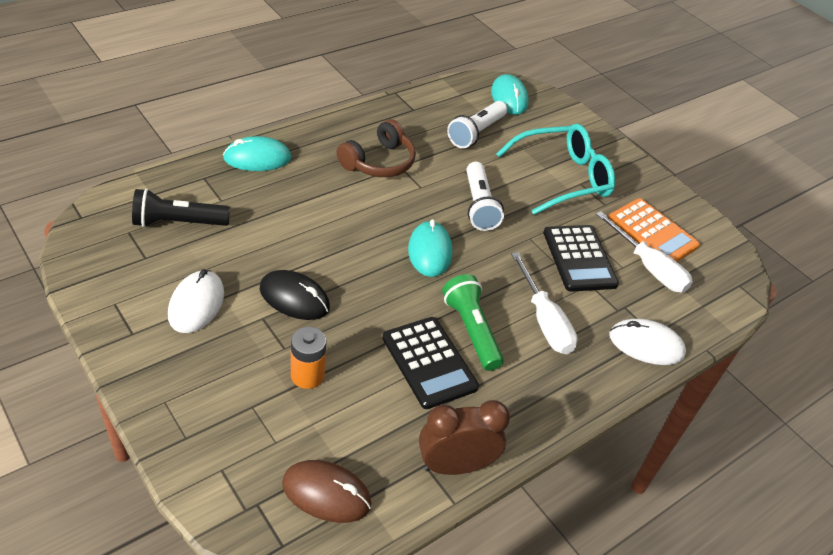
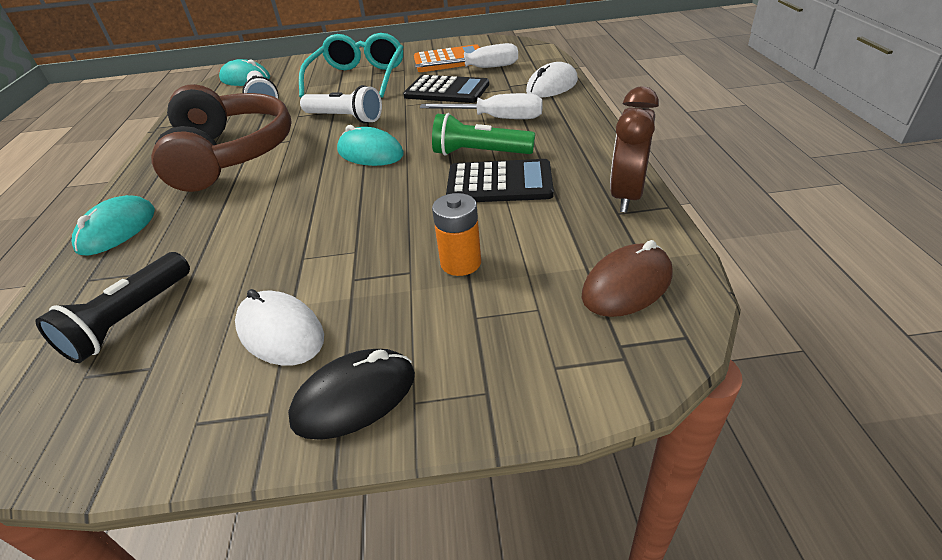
camera: 50 degrees left, 5 degrees down
black mouse [260,270,330,320] -> black mouse moved to [288,349,415,440]
brown headphones [337,119,416,177] -> brown headphones [151,84,292,192], size x1.71

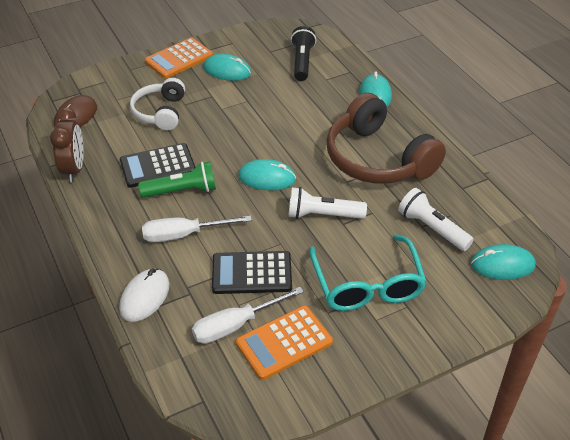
camera: 155 degrees right, 5 degrees up
white mouse [235,289,324,366] -> turquoise mouse [203,54,251,81]
black mouse [288,349,415,440] -> orange calculator [145,38,213,79]
orange battery [432,193,481,276] -> white headphones [130,78,185,130]

